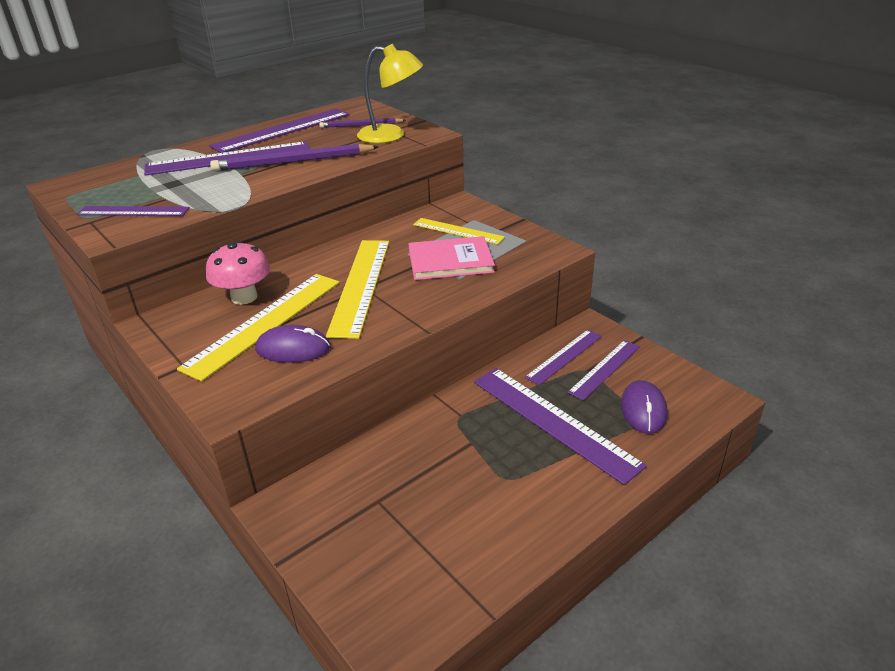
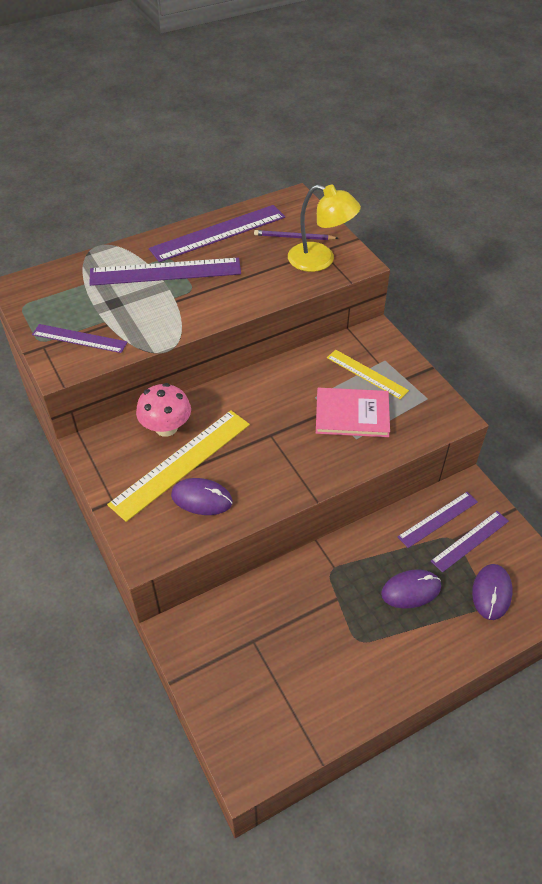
camera: 10 degrees right, 15 degrees up
purple pencil [210,144,379,171] -> none
yellow ruler [326,240,389,339] -> none
purple ruler [474,368,647,485] -> purple mouse [381,570,441,609]

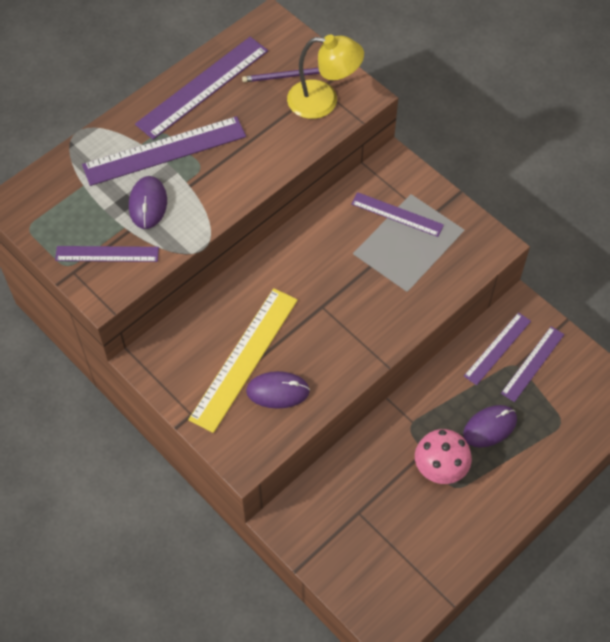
camera: 15 degrees left, 10 degrees up
pink mushroom [136,383,191,437] -> pink mushroom moved to [415,429,472,484]
pink book [316,388,390,437] -> none
yellow ruler [327,350,409,399] -> purple ruler [351,192,444,237]
purple mouse [472,564,512,620] -> purple mouse moved to [129,176,167,229]

